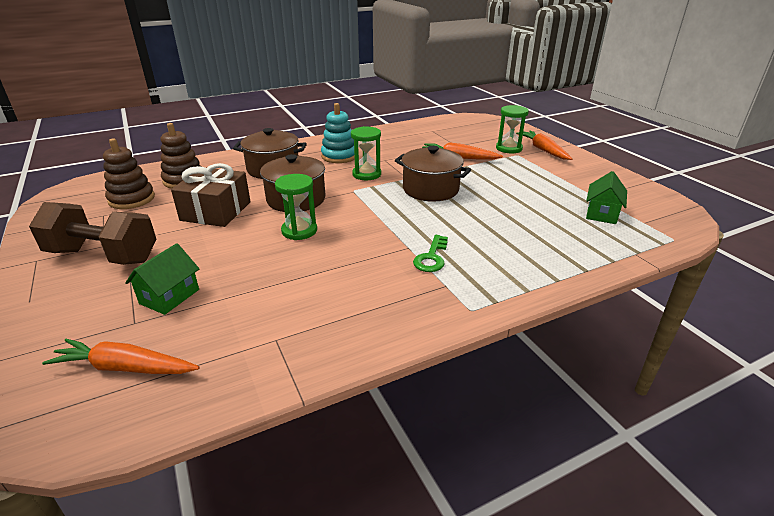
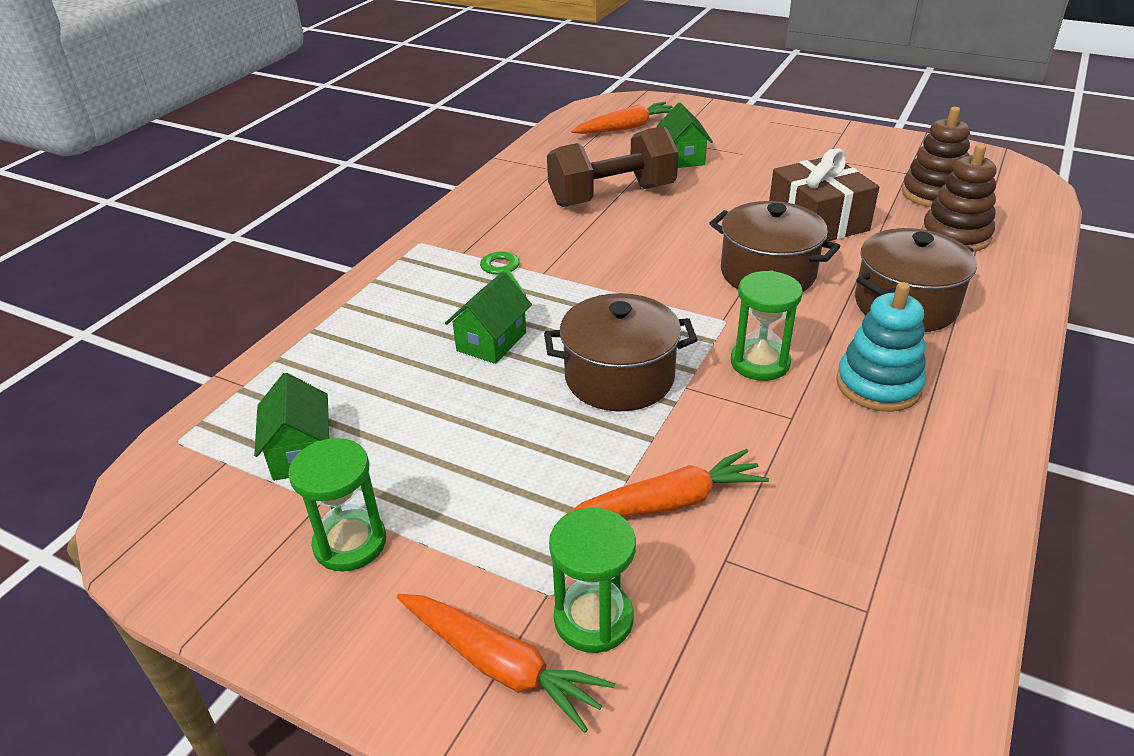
camera: 145 degrees right, 5 degrees up
brown dumbbell [29,202,156,265] -> brown dumbbell moved to [547,126,678,207]
green hourglass [275,174,317,240] -> green hourglass moved to [288,438,386,571]
none -> green house [445,272,532,364]

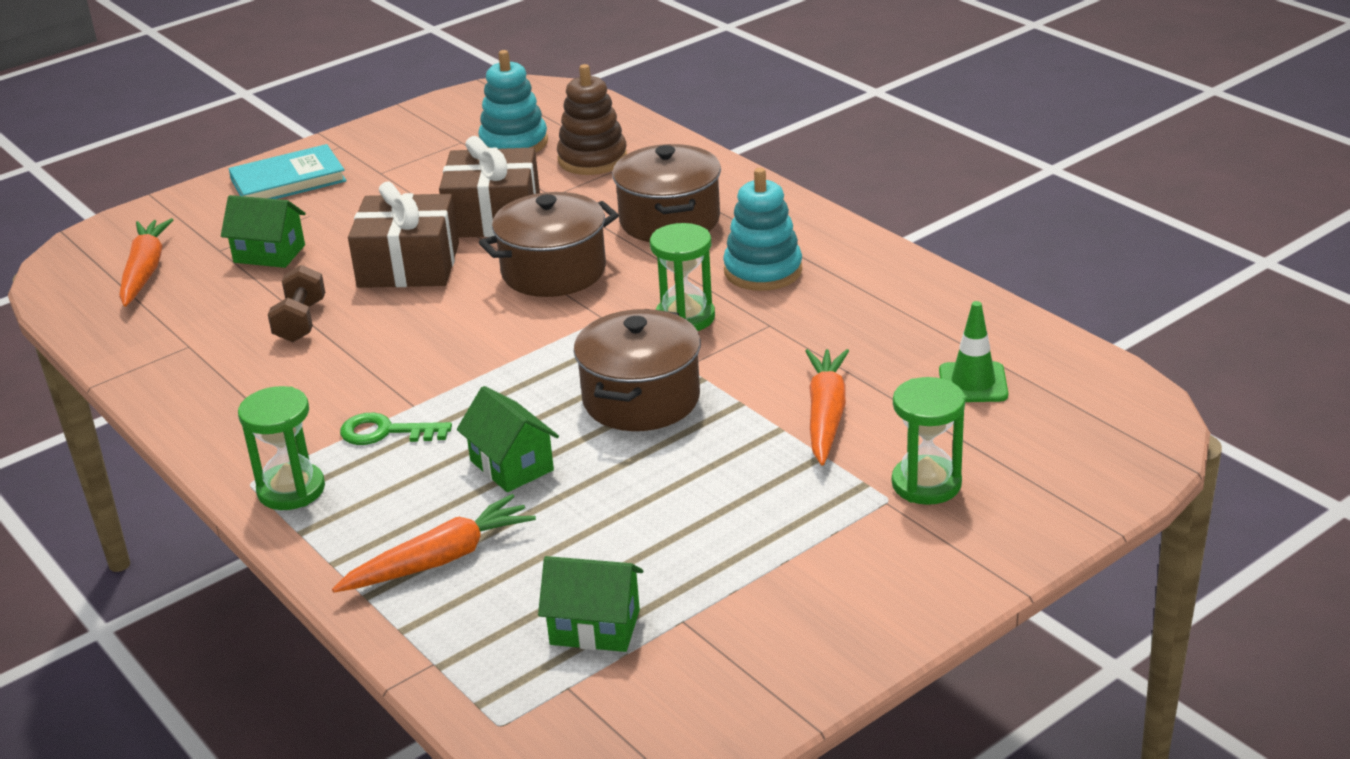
camera: 65 degrees left, 5 degrees down
green hourglass [288,438,386,571] -> green hourglass moved to [238,386,325,510]
orange carrot [396,594,615,733] -> orange carrot moved to [332,494,536,592]
brown dumbbell [547,126,678,207] -> brown dumbbell [268,265,325,342], size x0.53
brown stacking toy [902,107,970,207] -> turquoise stacking toy [478,50,548,152]
none -> turquoise book [229,144,346,199]
none -> brown gift [348,182,459,288]
none -> green traffic cone [939,301,1008,402]

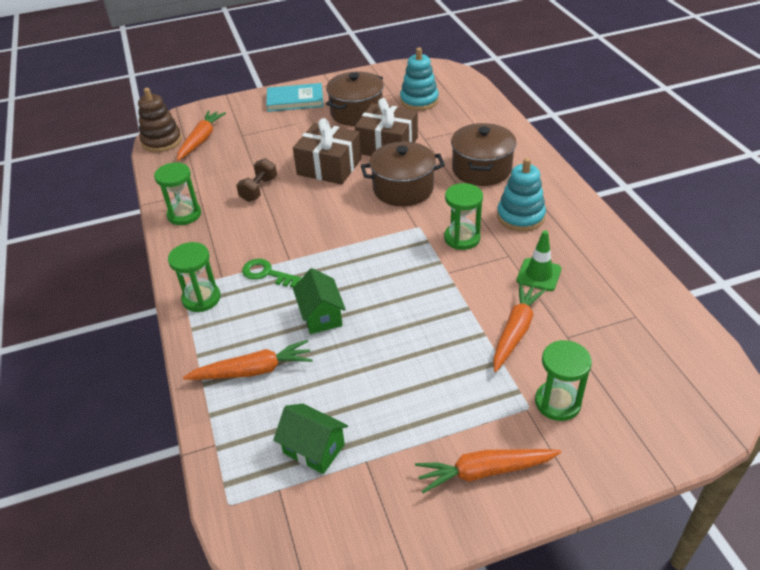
camera: 20 degrees right, 10 degrees up
green house [221,195,306,268] -> none
brown stacking toy [557,64,627,175] -> brown stacking toy moved to [138,88,182,152]
brown pot [573,309,701,431] -> brown pot moved to [326,71,384,126]
green traffic cone [939,301,1008,402] -> green traffic cone moved to [517,231,561,291]
none -> green hourglass [154,162,201,225]
none -> orange carrot [415,449,561,493]

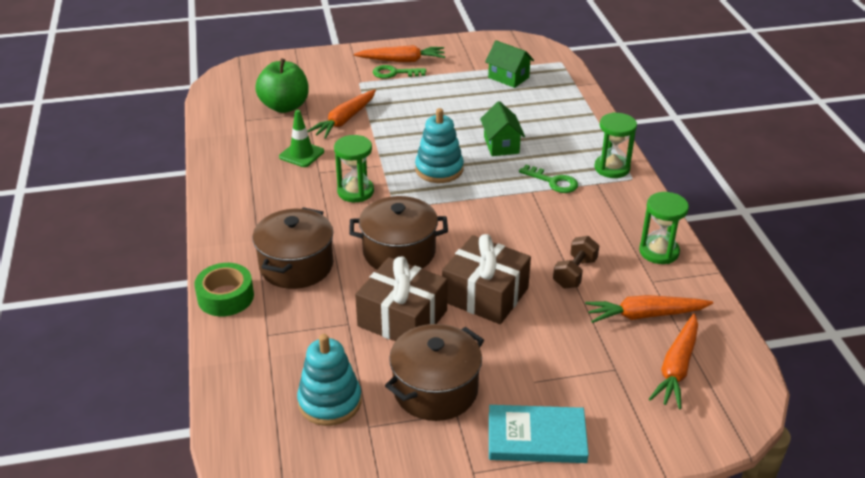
camera: 175 degrees left, 5 degrees down
brown stacking toy [138,88,182,152] -> none
orange carrot [183,340,313,380] -> orange carrot moved to [585,295,713,323]
turquoise stacking toy [497,158,546,232] -> turquoise stacking toy moved to [415,108,464,183]
green hourglass [535,340,592,421] -> none
none -> green tape [194,263,254,316]
none -> green apple [255,59,309,113]
none -> green key [373,65,426,79]

